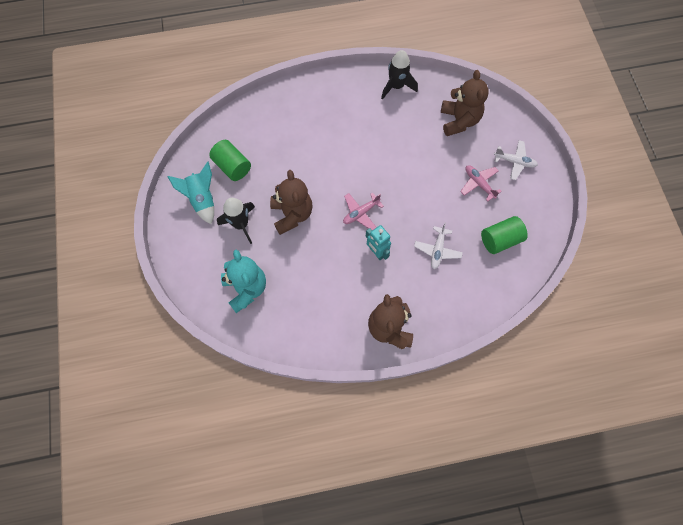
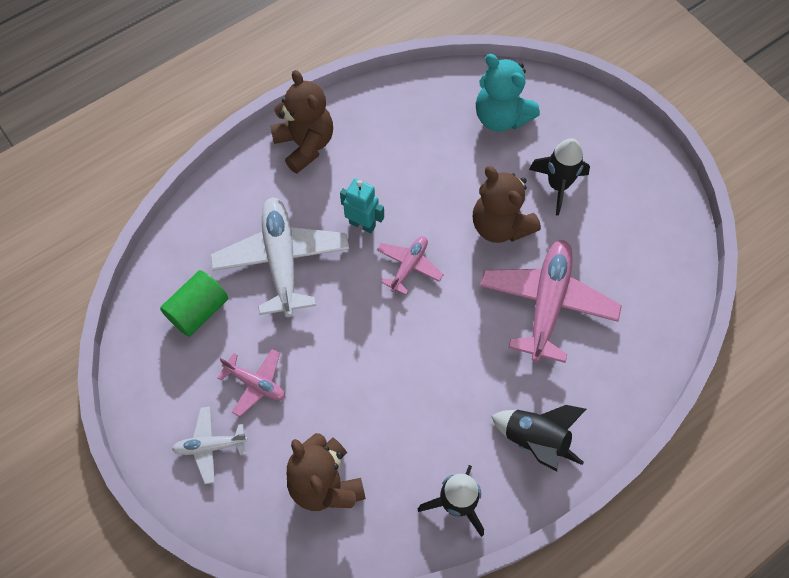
camera: 155 degrees right, 5 degrees down
turquoise rocket [167,162,214,224] -> none
green cylinder [209,140,251,181] -> none
white plane [414,223,463,269] -> white plane [210,197,349,317], size x1.92
none -> pink plane [480,240,622,363]
none -> black rocket [491,405,586,471]

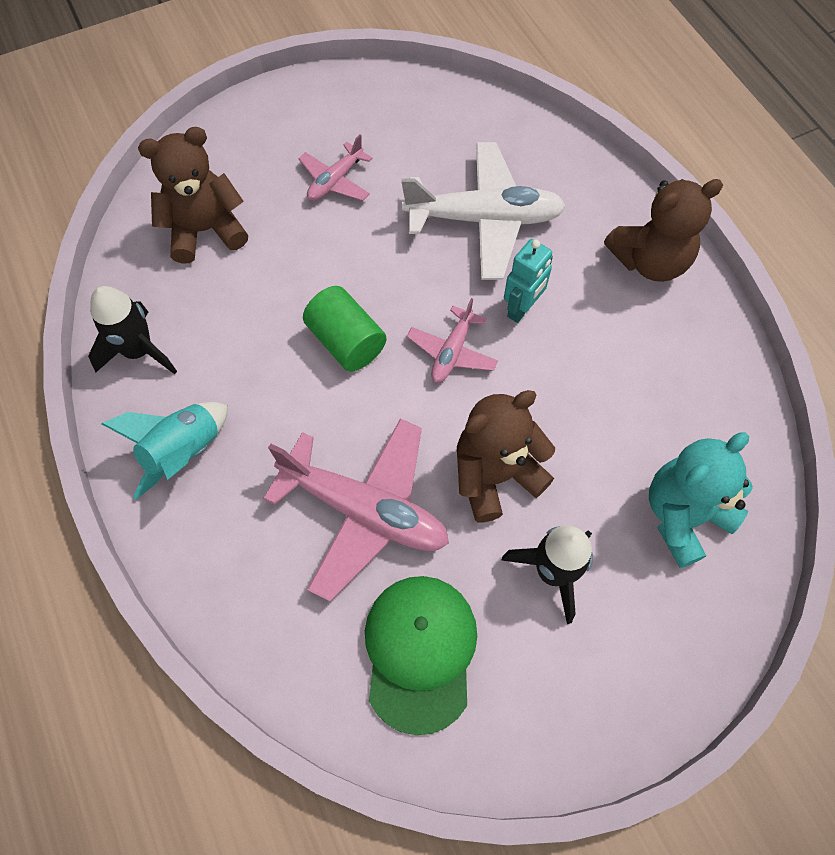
camera: 100 degrees right, 0 degrees up
green cylinder [160,270,228,337] -> green cylinder moved to [303,286,387,372]
white plane [172,407,248,484] -> none
pink plane [377,236,444,295] -> pink plane turned 75 degrees clockwise [407,298,498,383]
black rocket [491,405,586,471] -> turquoise rocket [101,402,228,499]
none -> green cap [365,576,477,735]

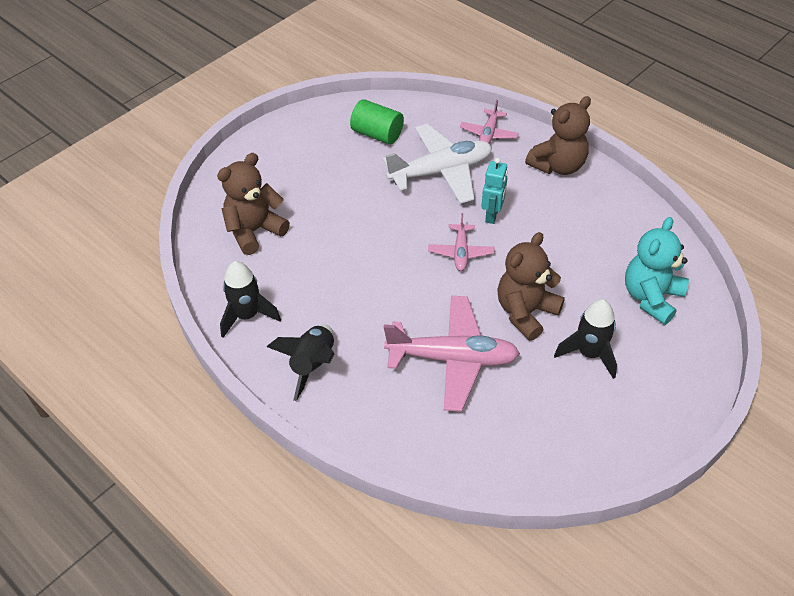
camera: 20 degrees left, 15 degrees down
turquoise rocket [101,402,228,499] -> black rocket [267,324,334,401]
pink plane [299,134,373,201] -> pink plane moved to [460,100,519,144]
green cylinder [303,286,387,372] -> green cylinder moved to [350,99,404,144]
green cap [365,576,477,735] -> none

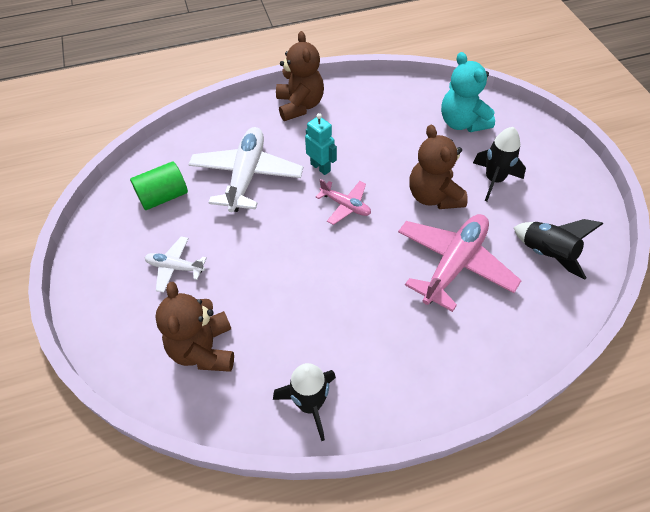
camera: 60 degrees left, 5 degrees up
black rocket [267,324,334,401] -> black rocket moved to [514,219,604,279]
pink plane [460,100,519,144] -> none
none -> white plane [144,236,207,293]

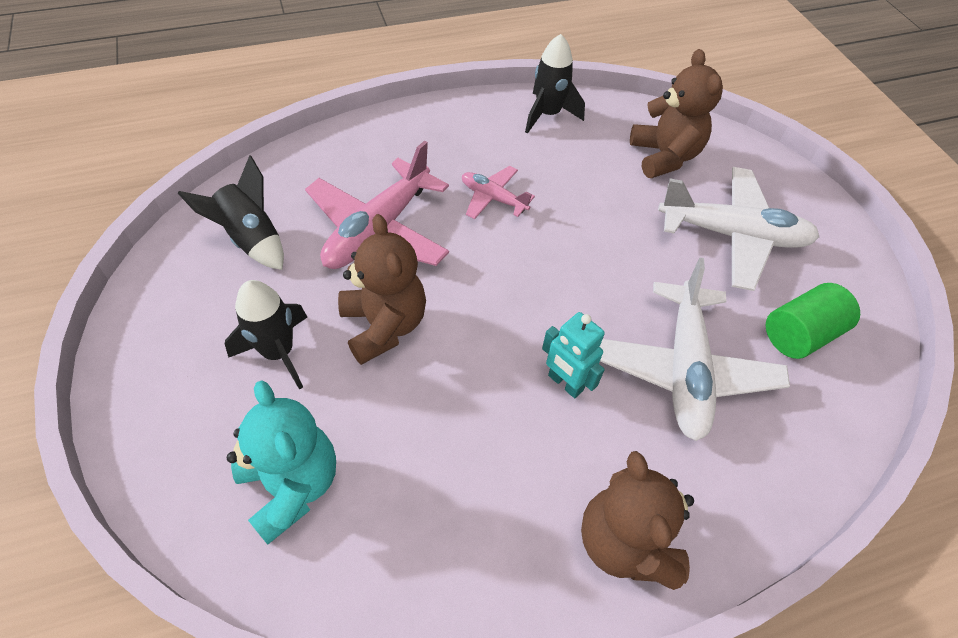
camera: 175 degrees right, 0 degrees up
white plane [144,236,207,293] -> white plane [658,167,819,291], size x1.92
pink plane [316,179,371,225] -> pink plane moved to [462,166,535,219]

